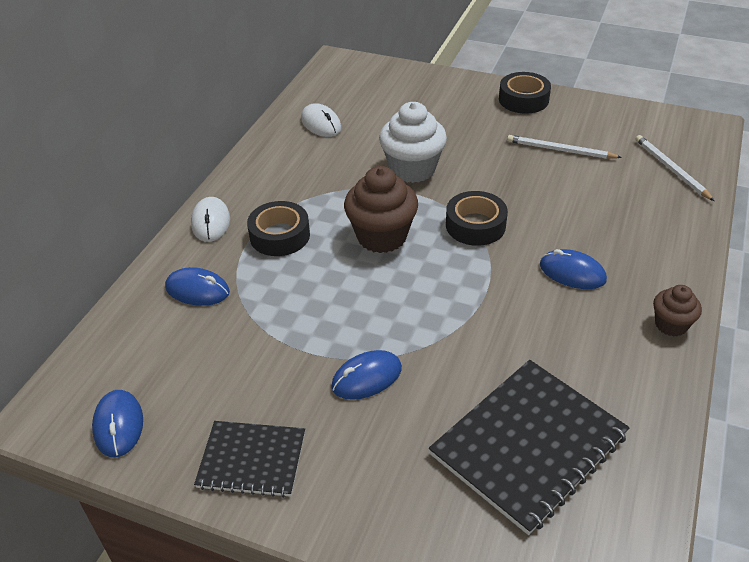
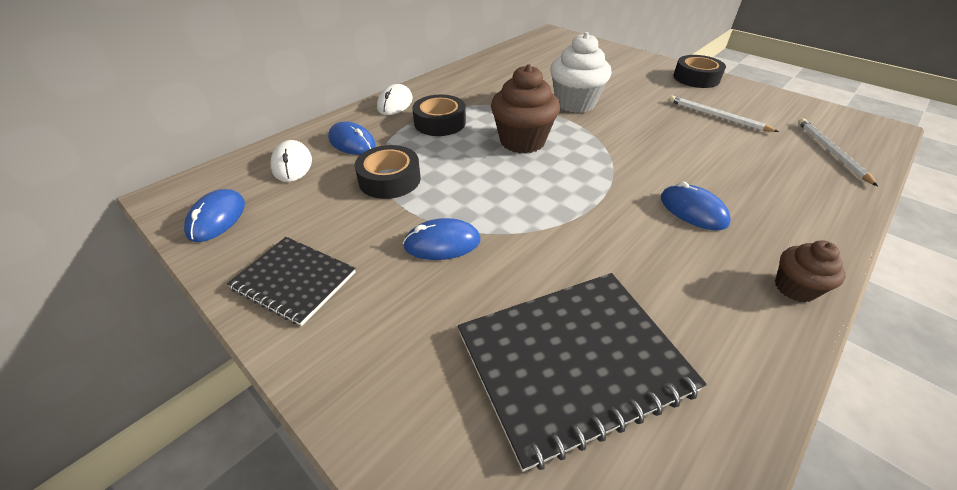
camera: 20 degrees right, 0 degrees up
white mouse [301,103,342,137] -> white mouse moved to [270,140,312,182]
black tape [446,191,508,246] -> black tape moved to [354,145,421,199]

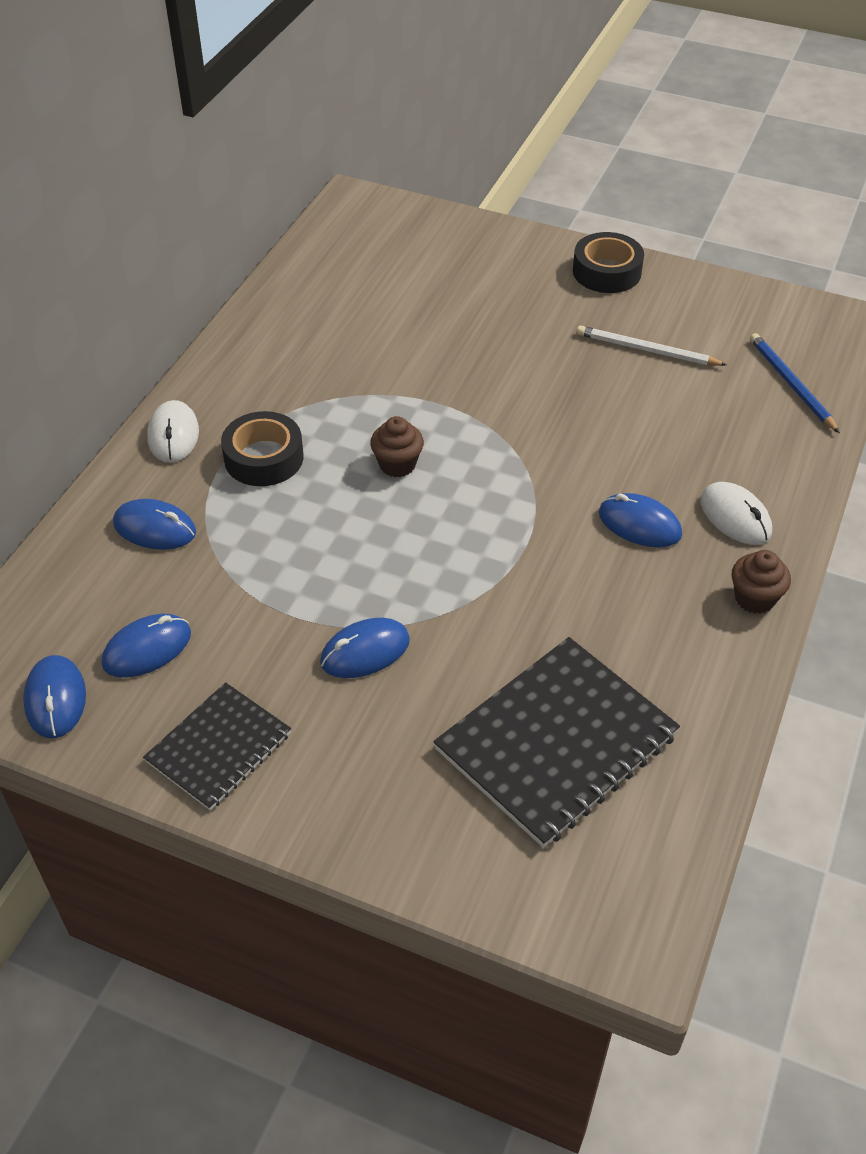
camera: 20 degrees left, 5 degrees up
black notebook [227,237,356,326] -> black notebook turned 60 degrees counterclockwise [143,682,291,811]
white mouse [270,140,312,182] -> white mouse moved to [701,482,772,545]
black tape [354,145,421,199] -> none
brown cupcake [491,64,560,154] -> brown cupcake [370,416,424,477], size x0.56
white cupcake [550,32,611,113] -> none
white pencil [798,118,878,186] -> blue pencil [750,333,840,433]
none -> blue mouse [102,614,191,678]

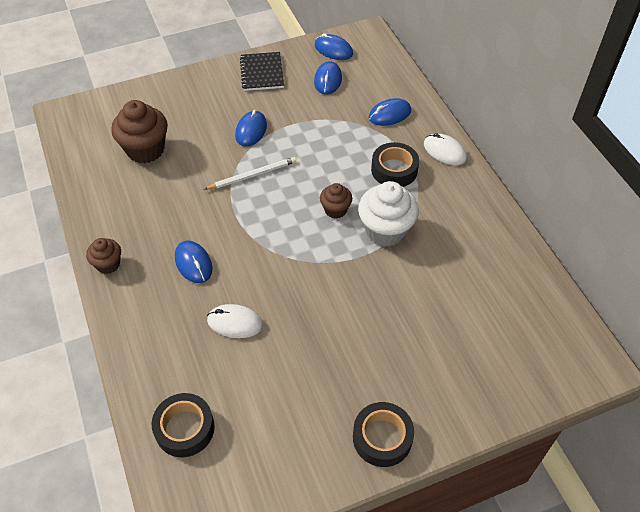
camera: 135 degrees right, 5 degrees up
black notebook [433,637,680,848] -> brown cupcake [111,100,168,164]
white pencil [577,325,727,366] -> white pencil moved to [204,157,296,190]
blue mouse [599,493,682,547] -> blue mouse turned 75 degrees clockwise [175,240,212,283]
white mouse [701,482,772,545] -> white mouse moved to [207,304,263,338]
blue pencil [750,333,840,433] -> black tape [152,393,215,457]
none -> white cupcake [358,181,419,247]

